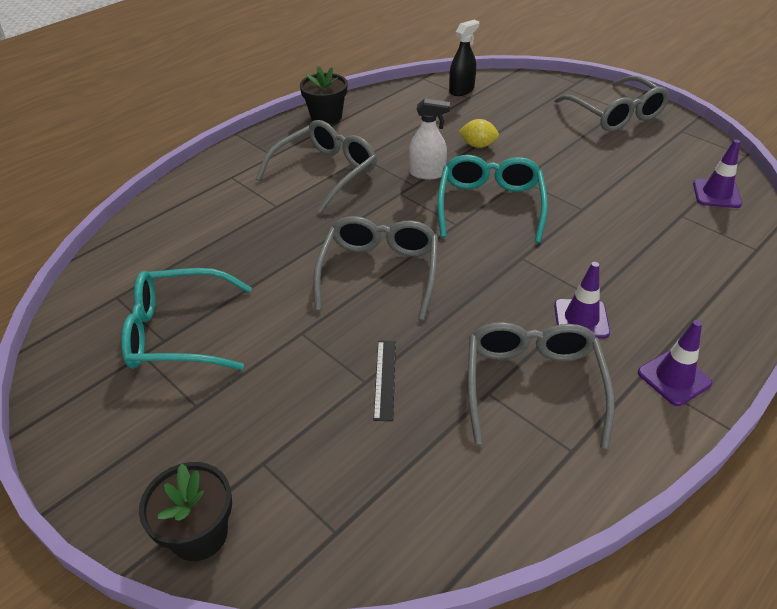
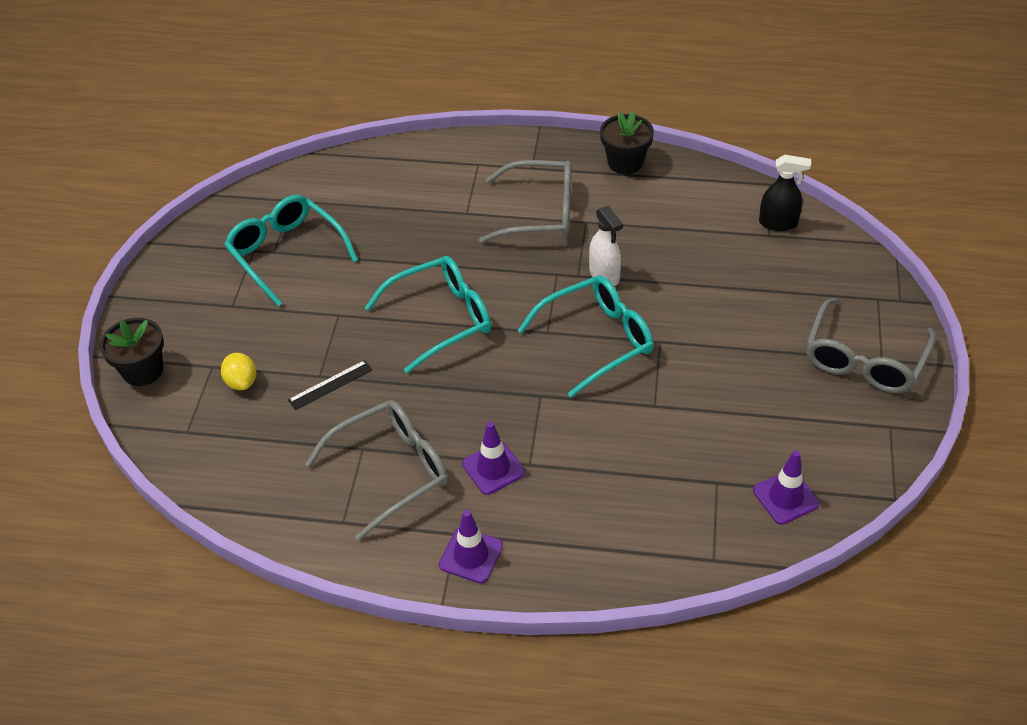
camera: 55 degrees right, 5 degrees up
grey glasses [313,216,438,321] -> turquoise glasses [365,256,491,373]
yellow lemon [458,119,499,148] -> yellow lemon moved to [221,353,256,390]

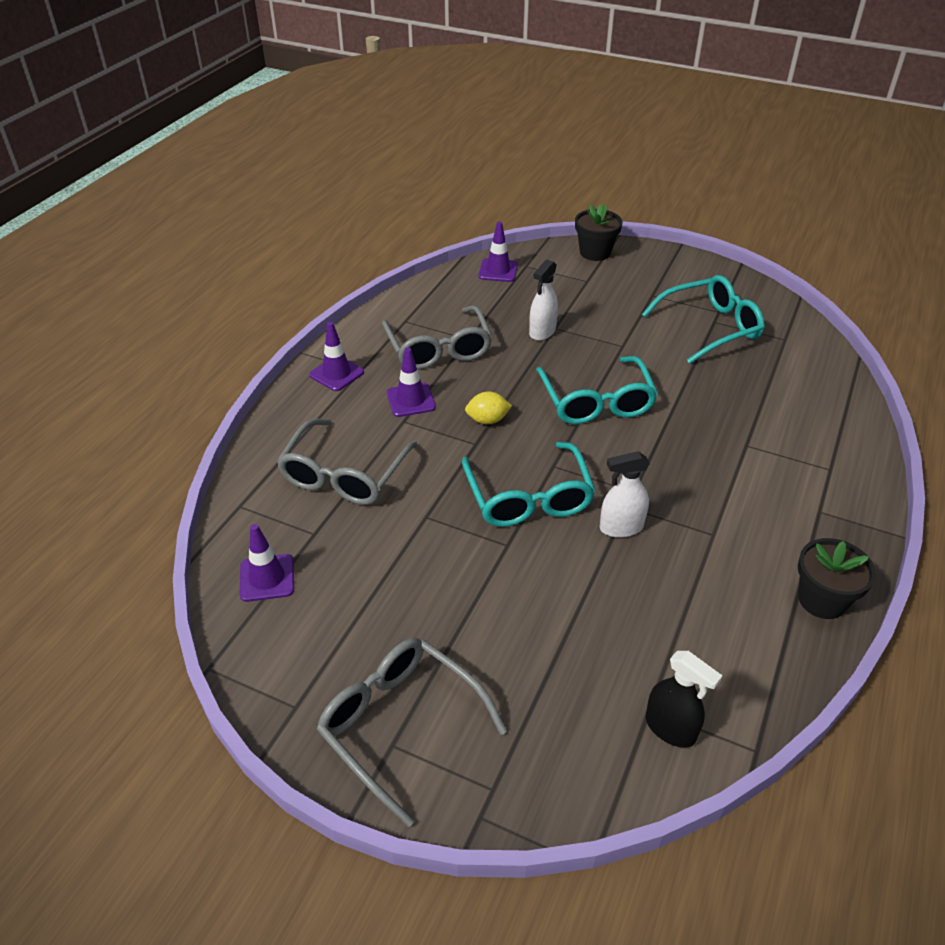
camera: 105 degrees right, 5 degrees down
yellow lemon [221,353,256,390] -> yellow lemon moved to [465,392,512,424]
black ruler [288,360,372,410] -> white spray bottle [529,260,558,341]
grey glasses [479,160,571,243] -> grey glasses moved to [277,419,418,505]
black spray bottle [759,154,811,231] -> black spray bottle turned 75 degrees counterclockwise [646,651,723,748]
none -> purple traffic cone [478,222,518,282]

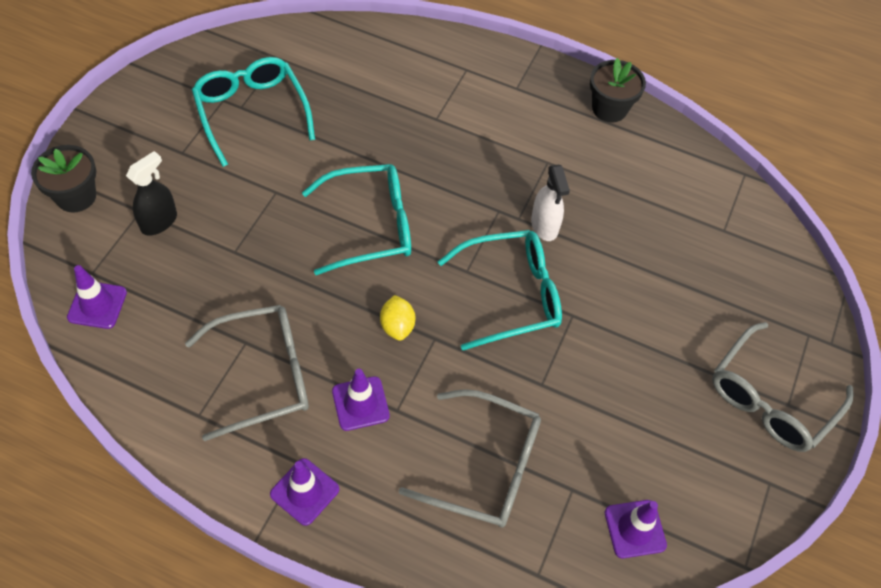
camera: 95 degrees left, 15 degrees up
white spray bottle [529,260,558,341] -> none
black spray bottle [646,651,723,748] -> black spray bottle moved to [126,151,177,235]

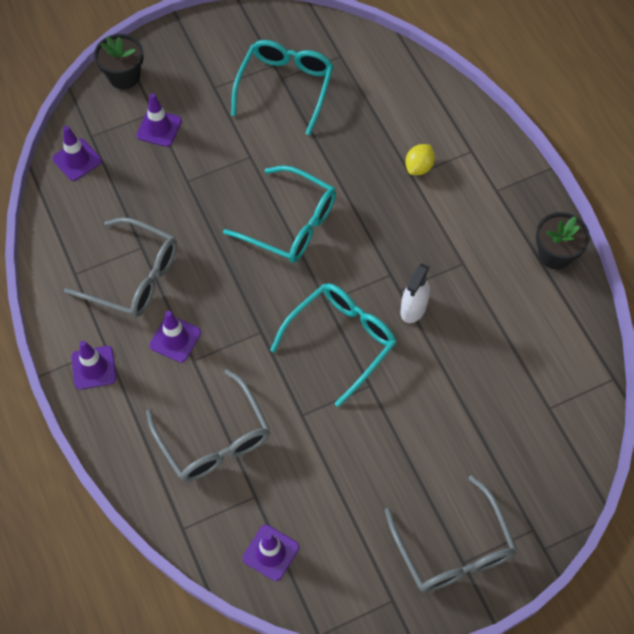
camera: 45 degrees right, 5 degrees up
black spray bottle [126,151,177,235] -> purple traffic cone [136,93,182,147]
yellow lemon [380,295,415,341] -> yellow lemon moved to [405,144,435,175]
turquoise glasses [438,230,562,350] -> turquoise glasses turned 75 degrees counterclockwise [270,283,397,407]
grey glasses [712,322,854,452] -> grey glasses turned 105 degrees counterclockwise [385,475,517,593]

